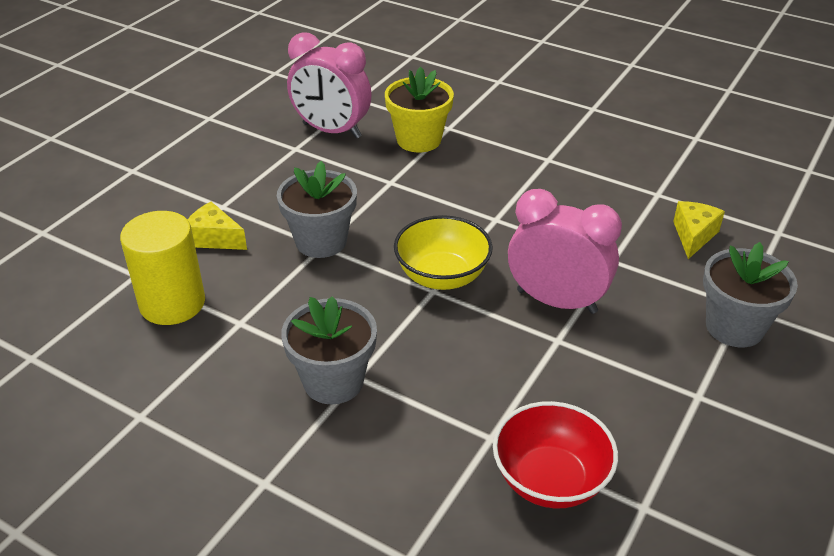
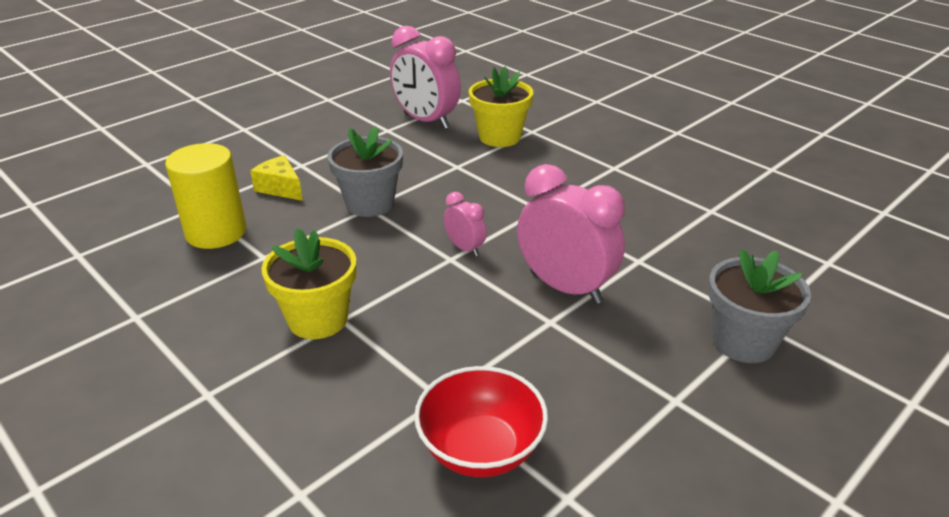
camera: 15 degrees right, 5 degrees down
grey flower pot [281,296,377,405] -> yellow flower pot [261,228,356,339]
yellow bowl [394,215,493,290] -> pink clock [444,192,487,256]
yellow cheese [673,201,725,259] -> none

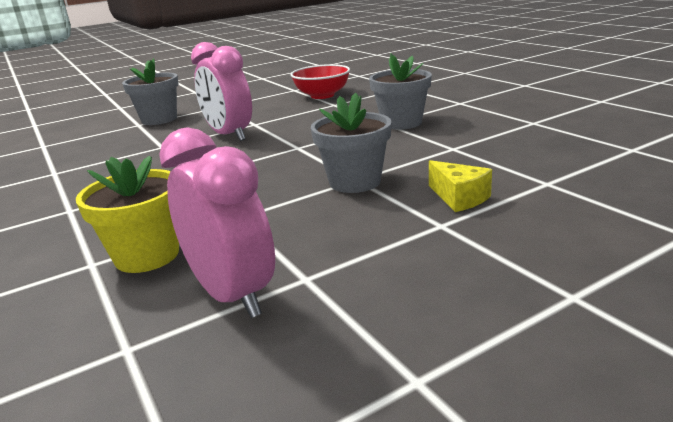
camera: 165 degrees left, 10 degrees down
yellow cylinder [165,143,246,249] -> none
yellow flower pot [261,228,356,339] -> grey flower pot [369,53,432,130]
pink clock [444,192,487,256] -> none

